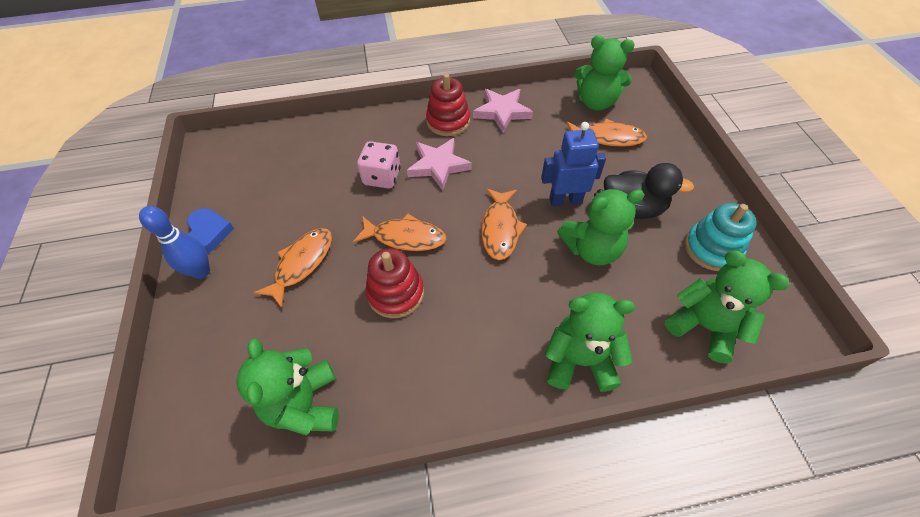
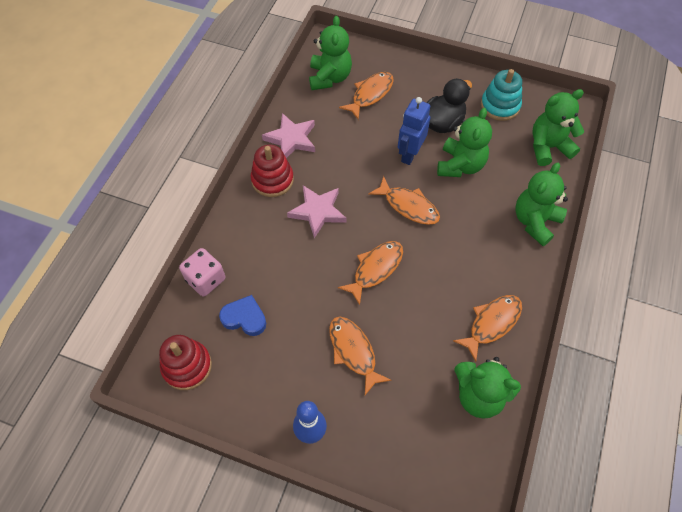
camera: 60 degrees left, 5 degrees up
blue heart [187,208,234,253] -> blue heart moved to [219,295,266,336]
pink dice [357,141,401,189] -> pink dice moved to [179,248,225,297]
red stacking toy [366,248,424,318] -> red stacking toy moved to [159,335,212,390]
green teddy bear [574,35,635,111] -> green teddy bear turned 45 degrees counterclockwise [309,16,352,90]
none -> orange fish [453,295,522,362]

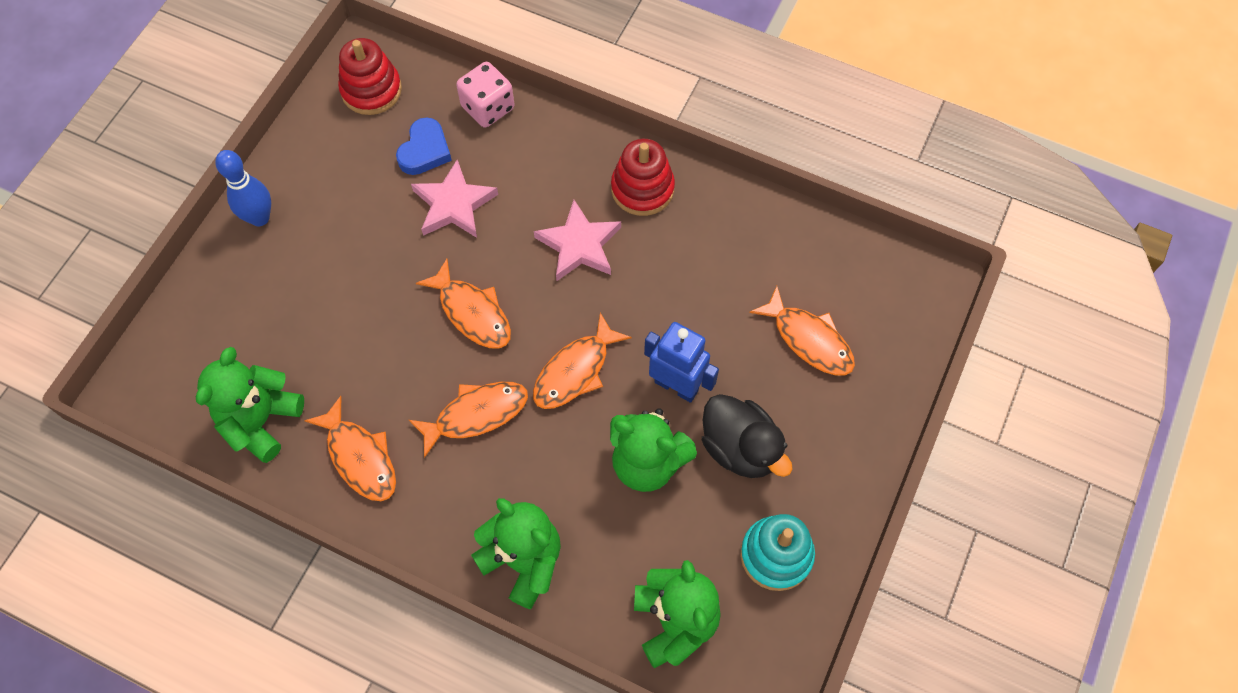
camera: 95 degrees right, 5 degrees up
pink star [262,113,315,158] -> pink star moved to [411,160,498,238]
green teddy bear [309,16,352,90] -> none
orange fish [329,316,392,395] -> orange fish moved to [409,382,528,458]

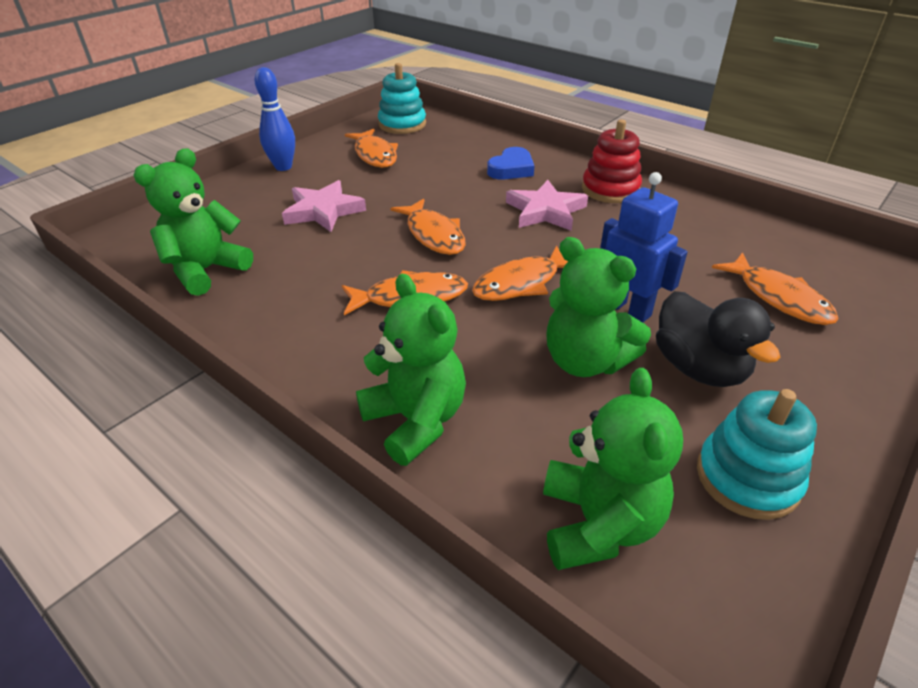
camera: 15 degrees right, 25 degrees down
orange fish [304,396,396,501] -> orange fish moved to [345,129,398,168]
red stacking toy [338,38,402,115] -> turquoise stacking toy [378,63,426,134]
blue heart [396,117,452,175] -> blue heart moved to [487,147,534,179]
pink star [411,160,498,238] -> pink star moved to [282,180,366,232]
pink dice [456,62,514,127] -> none

